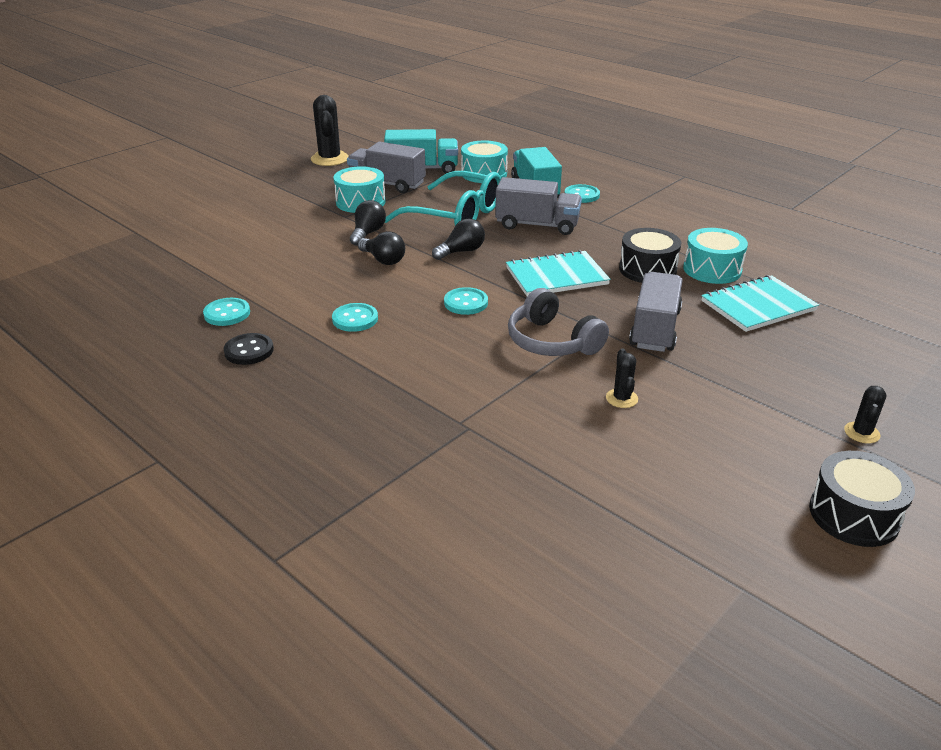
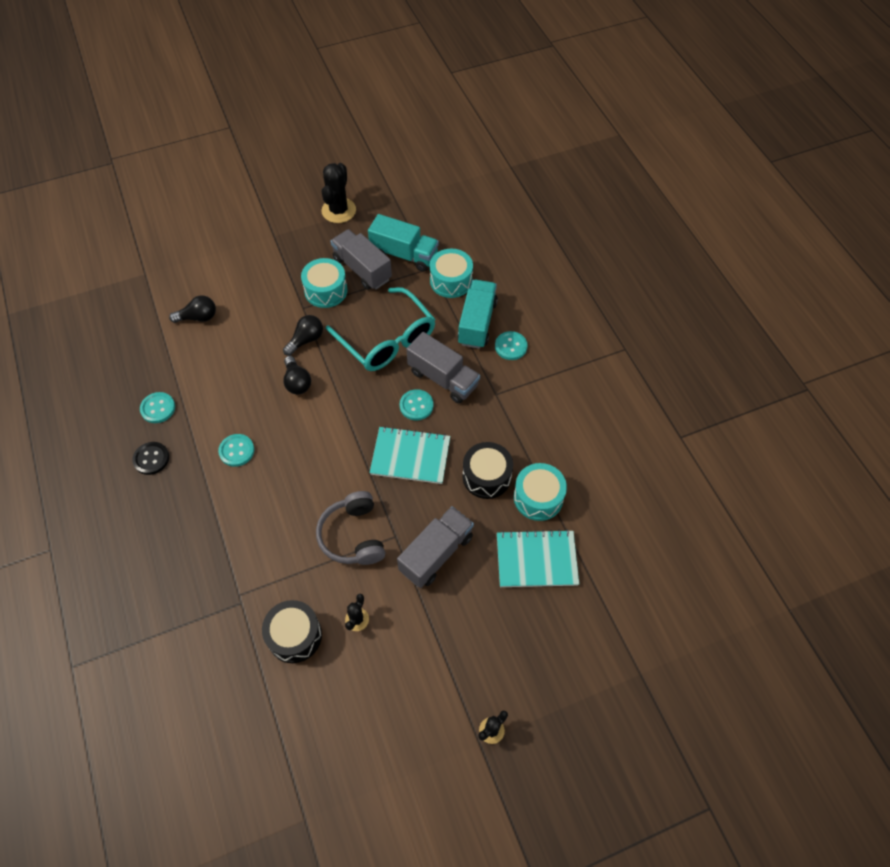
camera: 25 degrees right, 25 degrees up
black light bulb [432,218,485,260] -> black light bulb moved to [169,295,216,323]
turquoise button [444,287,488,315] -> turquoise button moved to [400,389,433,420]
black drum [809,451,915,547] -> black drum moved to [262,600,322,663]

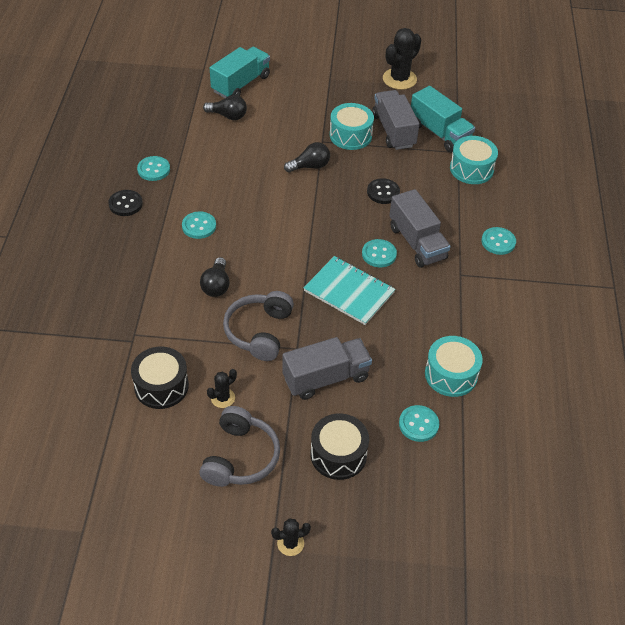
camera: 25 degrees right, 10 degrees down
black light bulb [283,356,311,395] -> black light bulb moved to [200,257,230,297]
turquoise glasses [326,287,435,371] -> black button [367,178,400,204]
turquoise truck [457,280,498,349] -> turquoise truck moved to [210,47,270,98]
black drum [462,442,513,499] -> black drum moved to [310,414,369,480]
turquoise notebook [497,529,579,587] -> turquoise button [399,405,439,442]
none -> grey headphones [200,406,280,487]

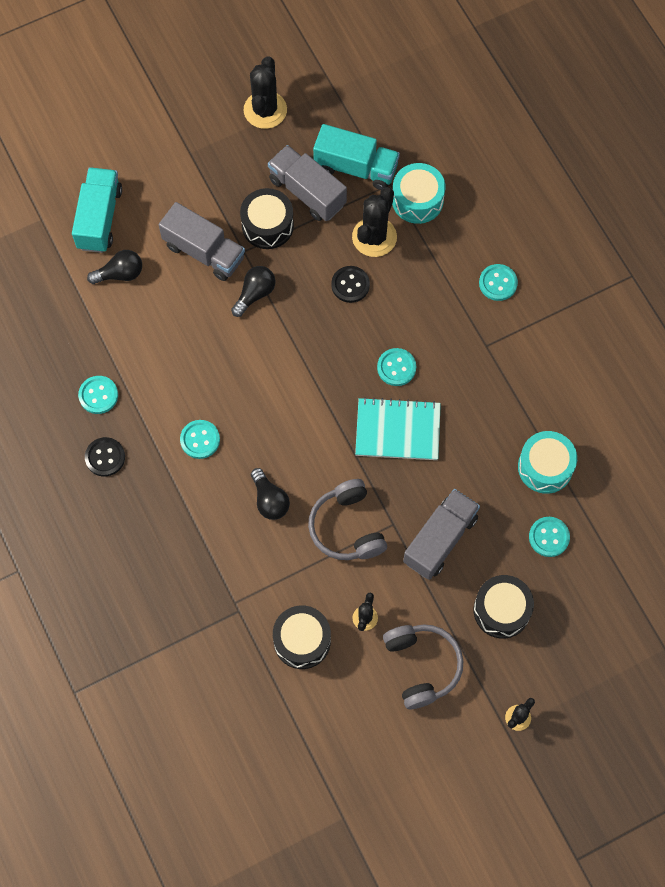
camera: 30 degrees left, 20 degrees up
turquoise drum [330,103,374,150] -> black drum [240,188,294,249]
grey truck [389,189,451,268] -> grey truck moved to [159,202,245,281]
none -> black cactus [352,187,397,257]

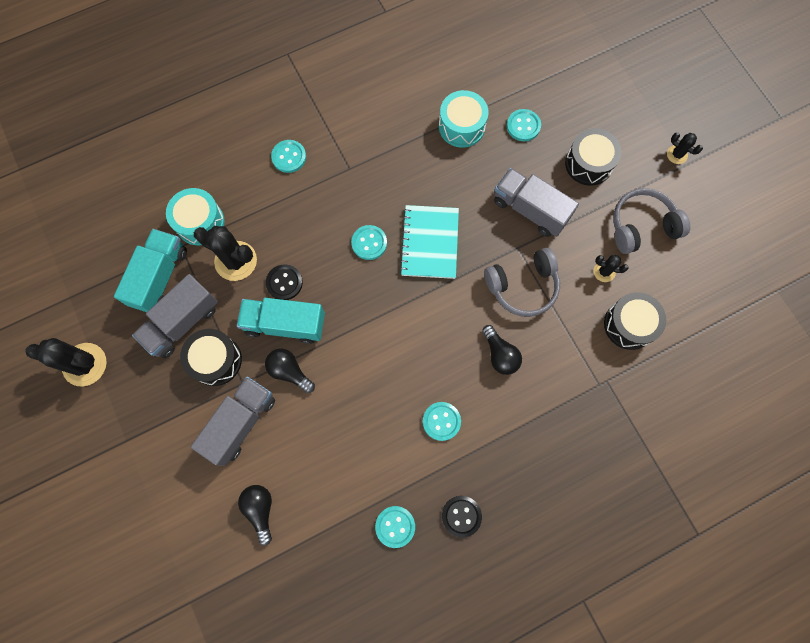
camera: 90 degrees left, 5 degrees up
turquoise truck [72,167,122,253] -> turquoise truck moved to [237,298,325,344]
black light bulb [251,468,290,520] -> black light bulb turned 90 degrees clockwise [482,325,522,375]

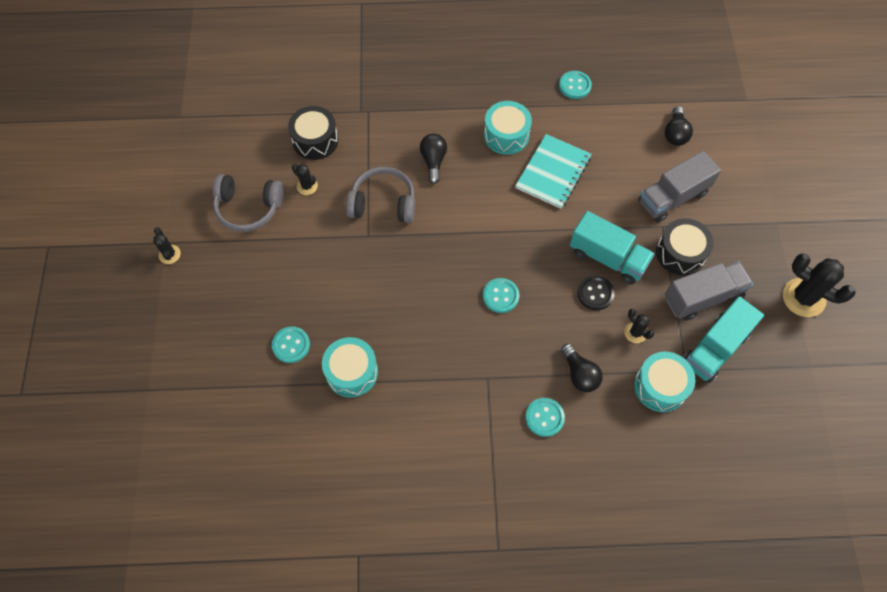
camera: 155 degrees left, 10 degrees down
black cactus [194,226,257,281] -> black cactus [624,308,654,343], size x0.52
black light bulb [265,348,315,393] -> black light bulb moved to [561,344,603,392]
turquoise notebook [400,205,459,279] -> turquoise notebook moved to [515,134,592,209]
turquoise button [423,402,461,441] -> turquoise drum [484,101,532,155]
black button [442,496,482,537] -> none
grey truck [494,168,579,237] -> none
black drum [565,128,622,186] -> none

